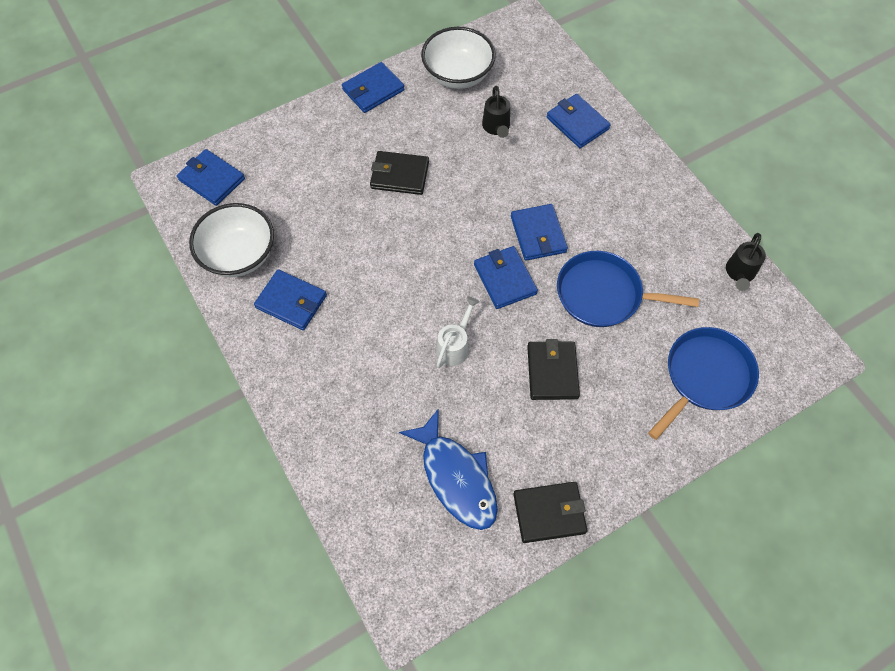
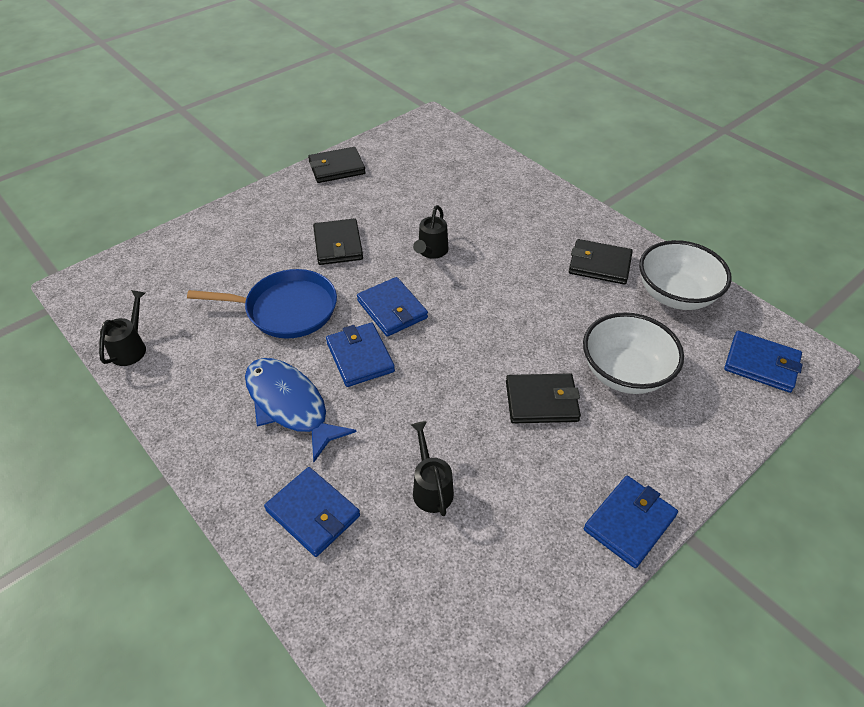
camera: 170 degrees right, 15 degrees down
blue wallet [254,269,327,330] -> black wallet [569,239,633,285]
blue fish [399,408,498,530] -> blue fish moved to [245,358,357,462]
white bowl [421,27,496,89] -> white bowl moved to [583,312,684,394]
white watering can [436,297,480,368] -> black watering can [413,205,448,259]
blue pan [648,327,759,440] -> none

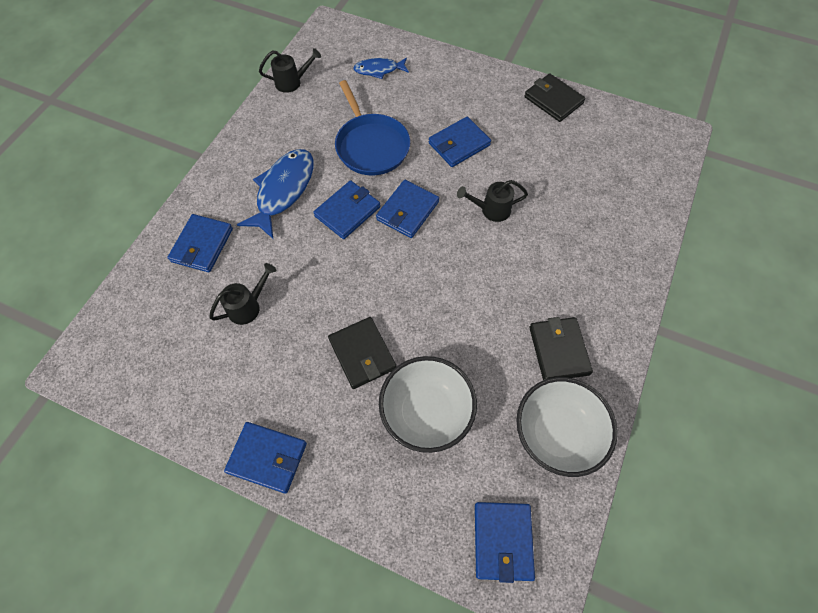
camera: 65 degrees right, 15 degrees up
black wallet [313,218,363,265] -> blue wallet [429,117,491,167]
none -> blue fish [353,58,409,79]

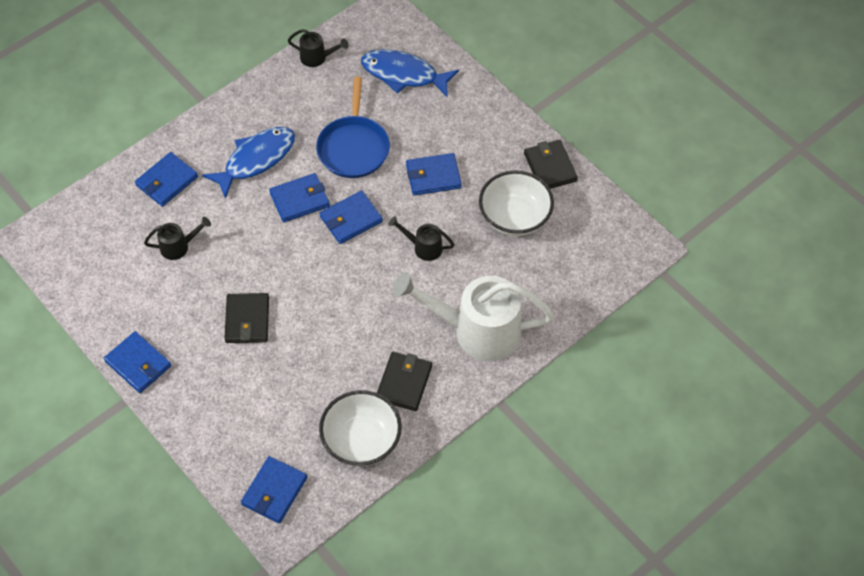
camera: 25 degrees right, 5 degrees down
blue fish [353,58,409,79] -> blue fish [361,49,459,98], size x1.72
white bowl [379,356,477,453] -> white bowl moved to [479,170,554,236]
none -> white watering can [392,272,554,361]

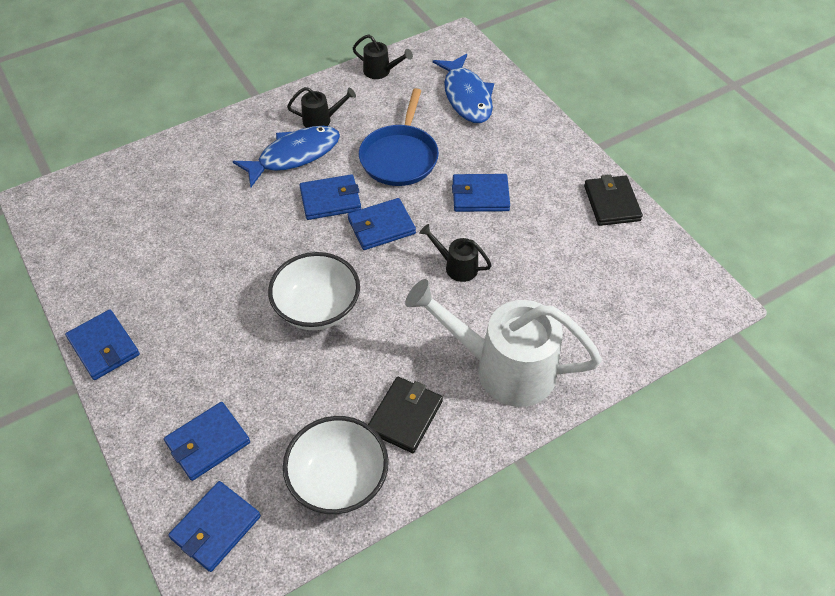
camera: 10 degrees right, 5 degrees down
blue wallet [135,152,198,207] -> blue wallet moved to [164,402,250,481]
black watering can [144,217,211,260] -> black watering can moved to [287,87,356,128]
black wallet [224,293,269,343] -> none
blue fish [361,49,459,98] -> blue fish turned 135 degrees counterclockwise [433,54,494,123]
white bowl [479,170,554,236] -> white bowl moved to [268,252,360,330]

